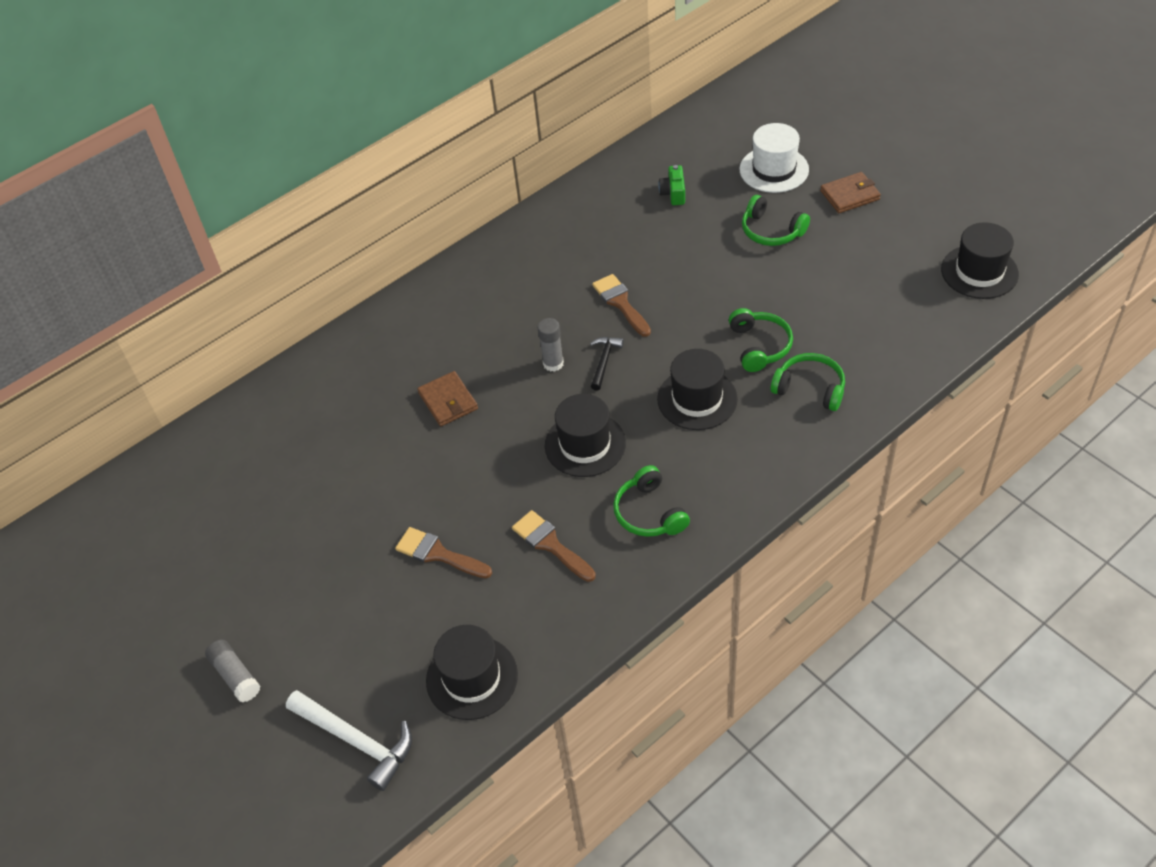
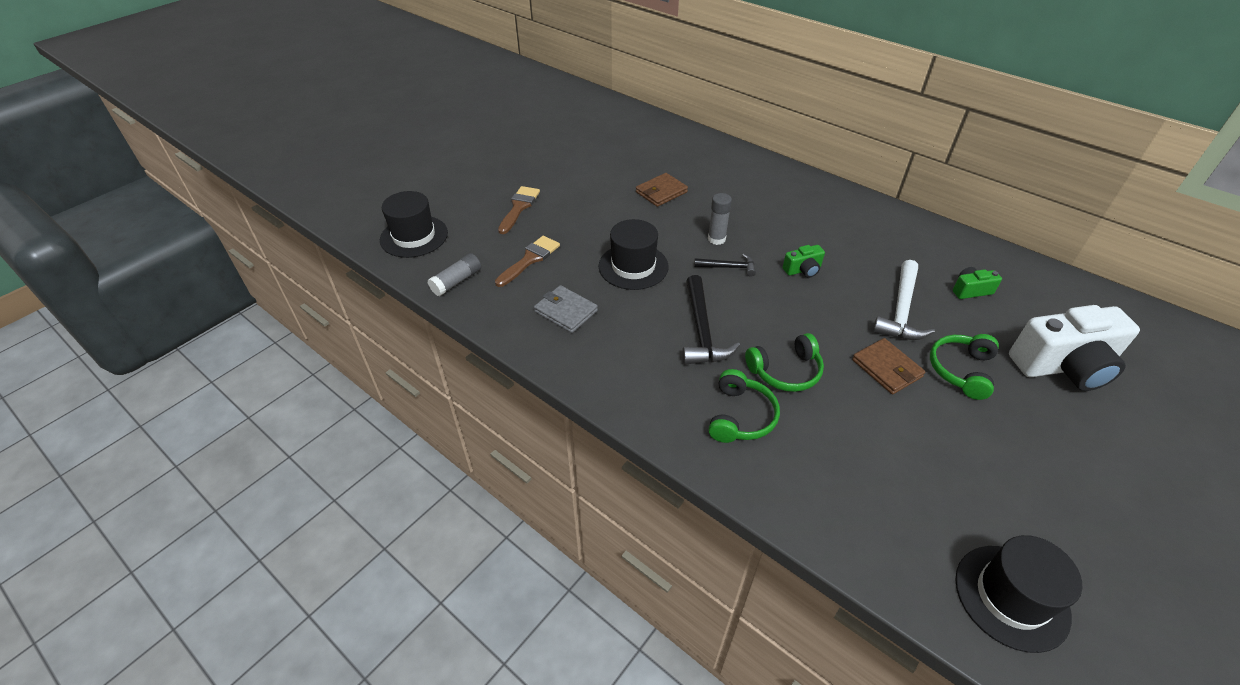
camera: 75 degrees right, 5 degrees down
grey glue stick [205,639,260,702] -> grey glue stick moved to [428,253,481,296]
white hammer [286,690,412,791] -> white hammer moved to [872,260,935,340]
brown brush [592,274,651,337] -> green camera [783,245,825,278]
green headphones [613,465,690,537] -> grey wallet [534,285,598,333]
black hat [657,349,738,430] -> black hammer [682,275,740,365]
white hat [740,123,809,193] -> white camera [1009,305,1140,391]
brown wallet [820,172,881,213] -> brown wallet moved to [852,338,926,394]

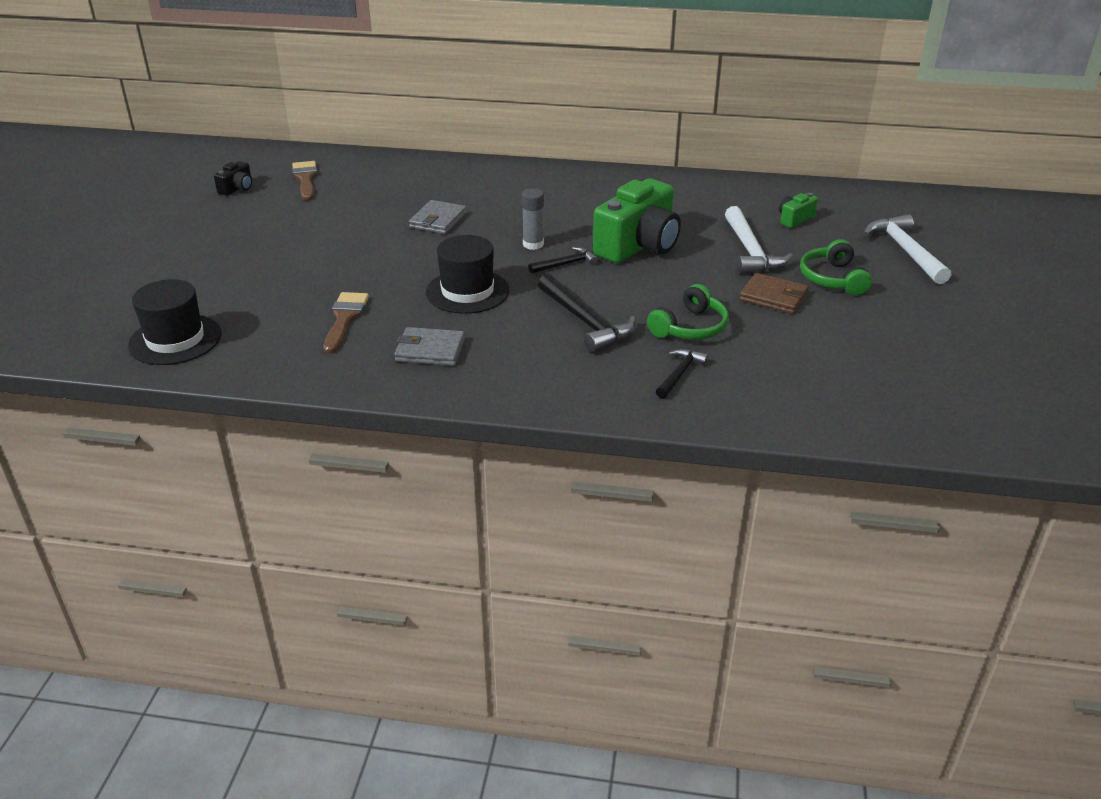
camera: 30 degrees left, 10 degrees down
grey glue stick [428,253,481,296] -> none
brown brush [498,186,540,234] -> brown brush moved to [292,161,318,201]
brown wallet [636,173,688,207] -> grey wallet [409,200,467,234]
green headphones [708,369,780,443] -> black hammer [656,349,709,399]
green camera [783,245,825,278] -> green camera [593,178,681,263], size x2.22
black hat [955,535,1082,653] -> none
white camera [1009,305,1140,391] -> white hammer [863,214,951,284]
none -> black camera [214,161,252,196]

